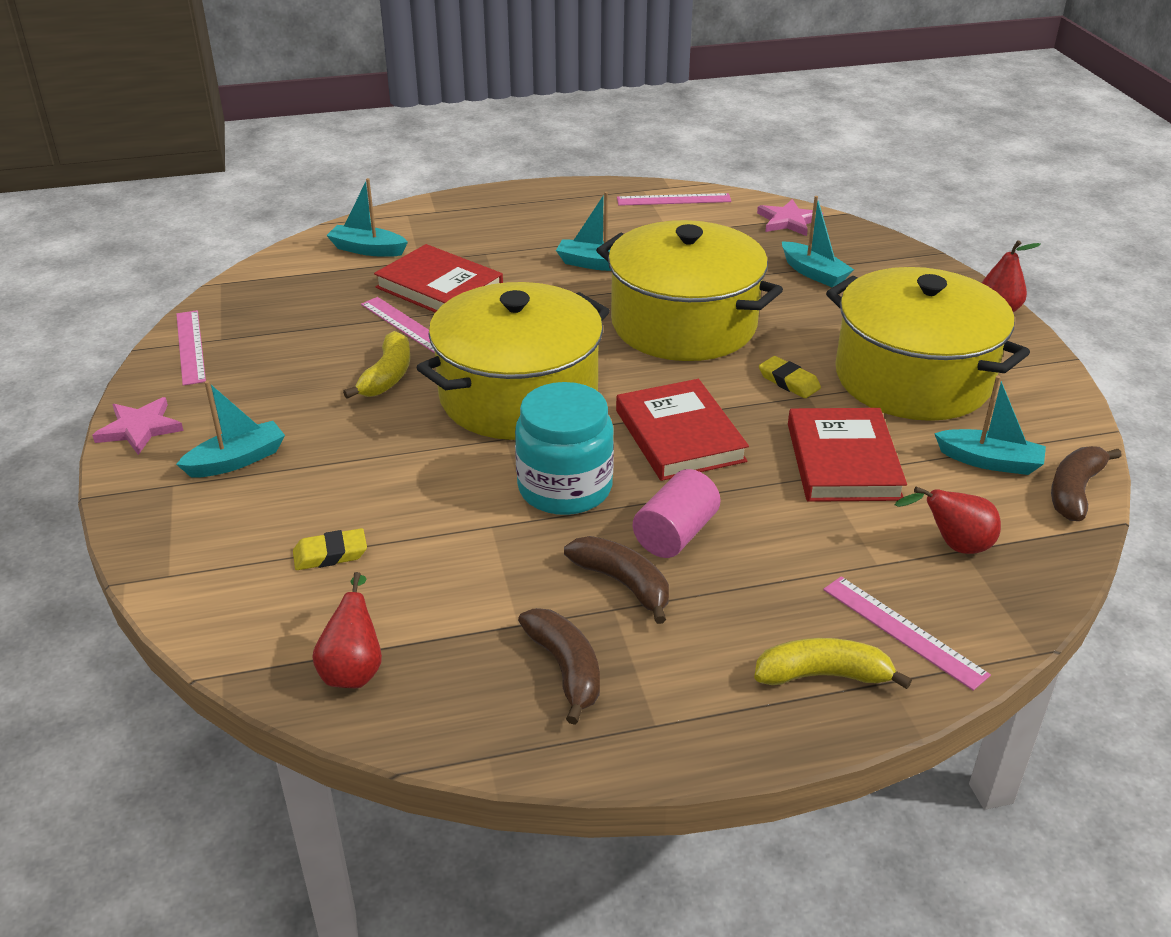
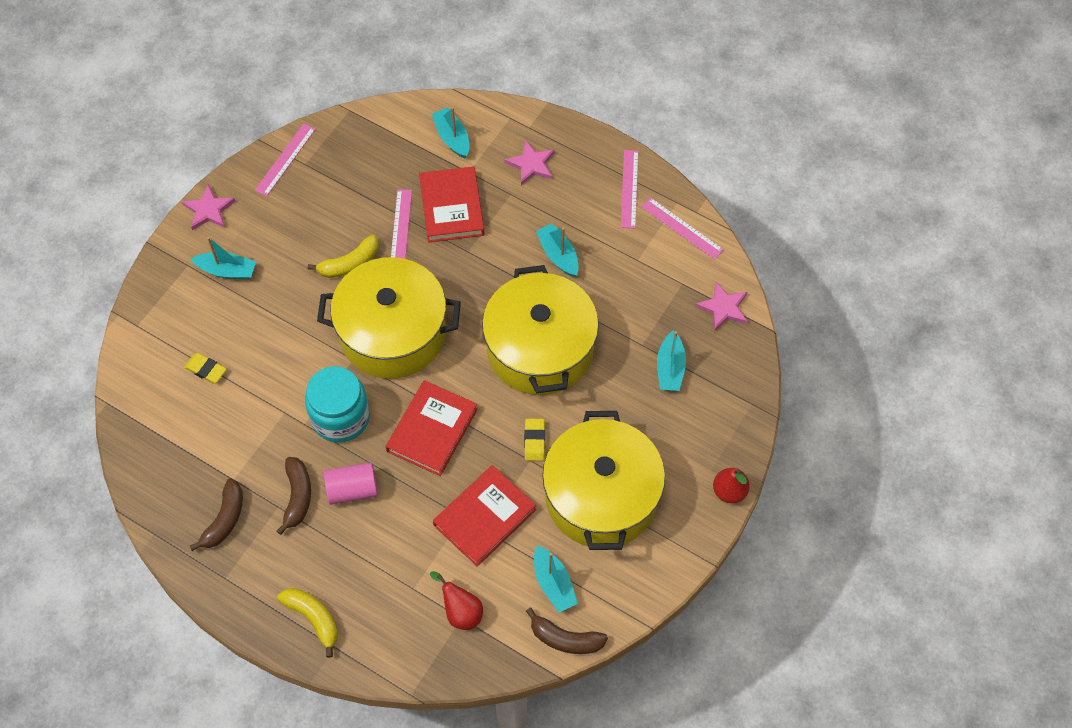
camera: 45 degrees right, 25 degrees up
red pear [312,572,382,688] -> none
pink ruler [823,576,991,691] -> pink ruler moved to [621,150,638,228]
brown banana [1051,446,1122,521] -> brown banana turned 150 degrees counterclockwise [526,608,608,654]
none -> pink star [505,140,555,185]

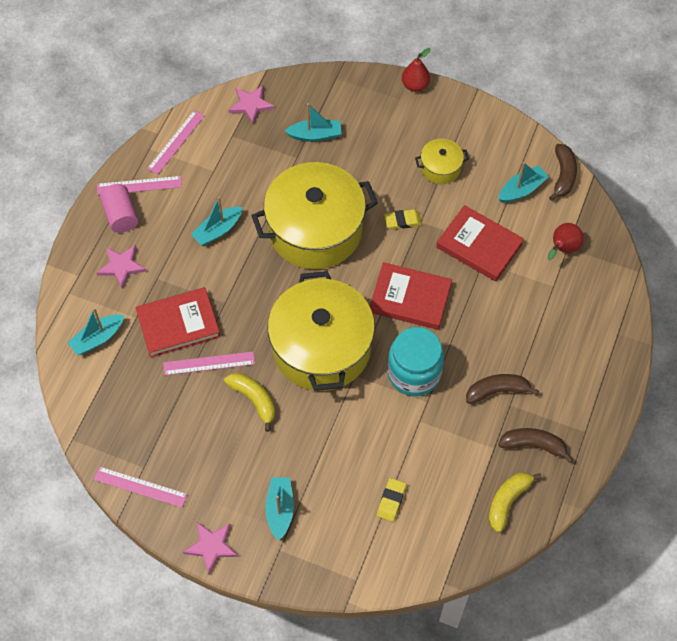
camera: 100 degrees left, 0 degrees up
yellow banana [277,588,338,658] -> yellow banana moved to [489,472,542,533]
pink cylinder [324,462,378,505] -> pink cylinder moved to [100,184,138,233]
yellow pot [542,411,665,550] -> yellow pot [415,139,469,184], size x0.44

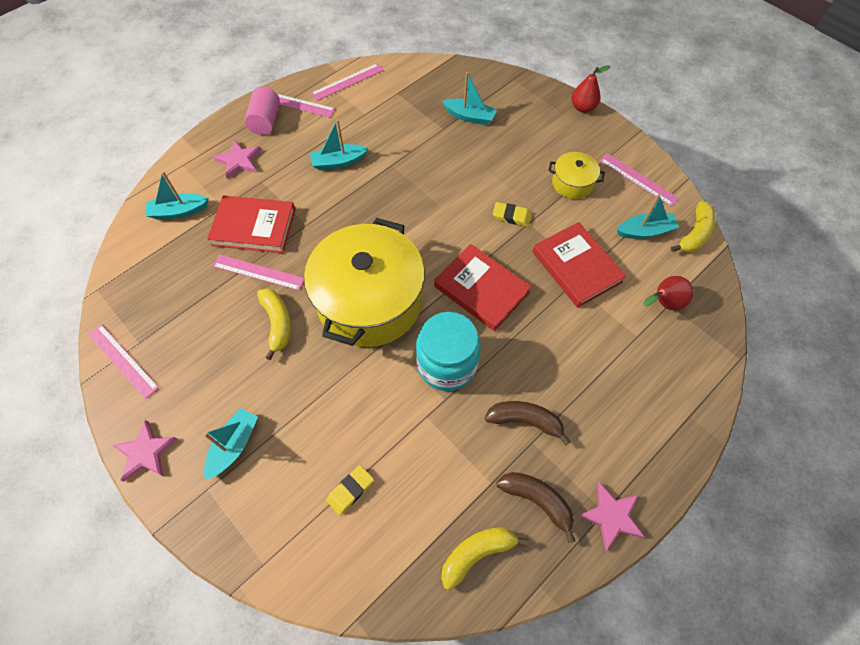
camera: 25 degrees right, 0 degrees up
pink star [229,85,275,124] -> pink star moved to [578,482,645,551]
yellow pot [251,162,378,269] -> none
brown banana [549,144,577,201] -> yellow banana [671,201,716,252]
none -> pink ruler [599,153,679,207]

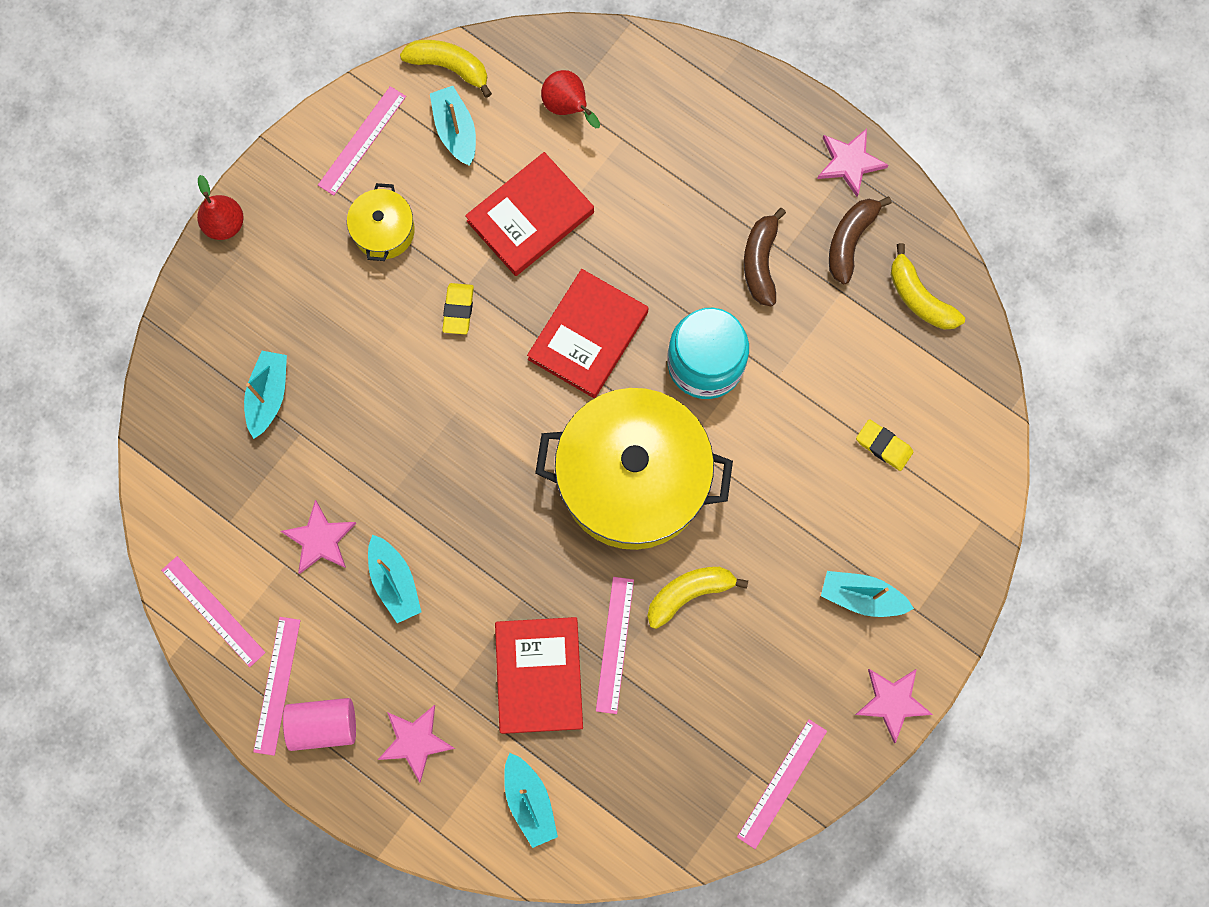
camera: 100 degrees left, 15 degrees up
none -> pink star [281,500,356,574]

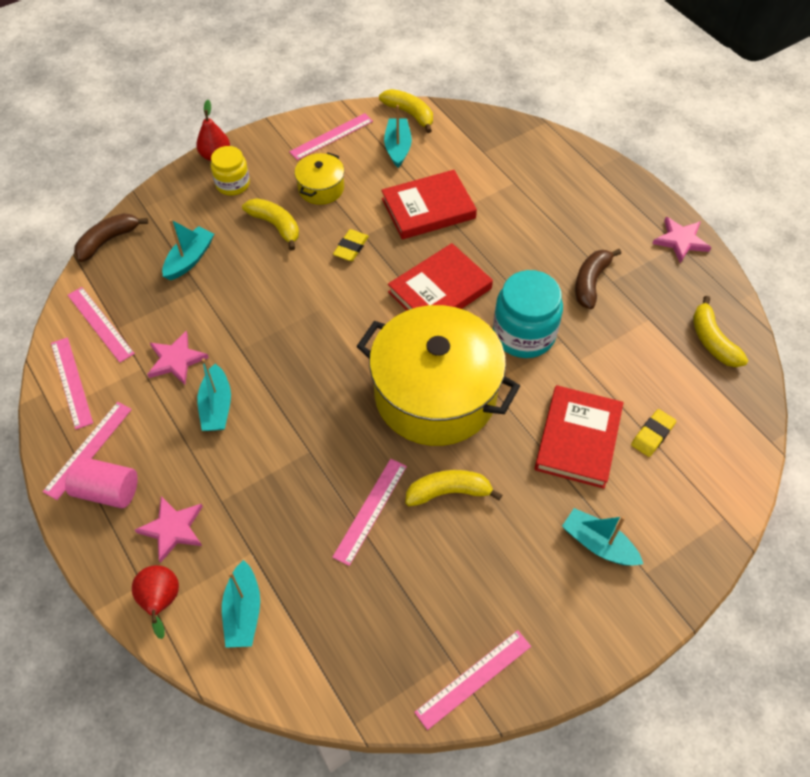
camera: 20 degrees right, 20 degrees down
red book [495,617,583,734] -> red book moved to [534,385,624,489]
red pear [541,70,600,128] -> red pear moved to [132,565,179,639]
brown banana [829,197,892,284] -> brown banana moved to [74,213,148,262]
pink star [855,669,933,743] -> none
yellow eraser [856,419,913,471] -> yellow eraser turned 75 degrees clockwise [631,409,676,457]
none -> pink ruler [68,287,135,363]
none -> yellow jar [211,146,250,195]
none -> yellow banana [242,198,299,250]

